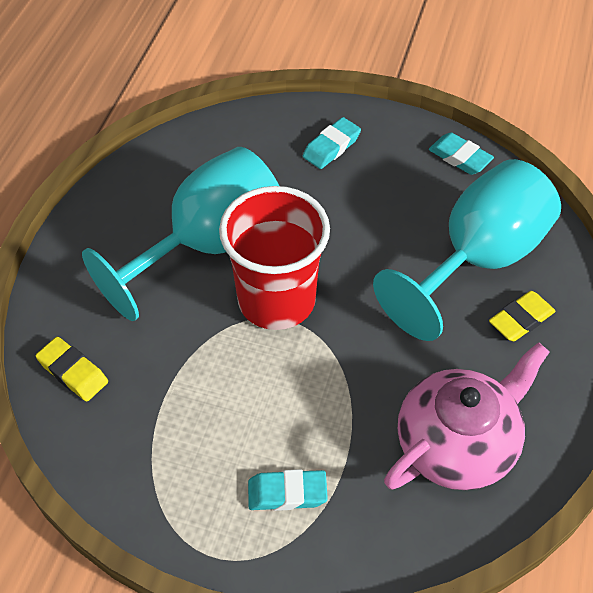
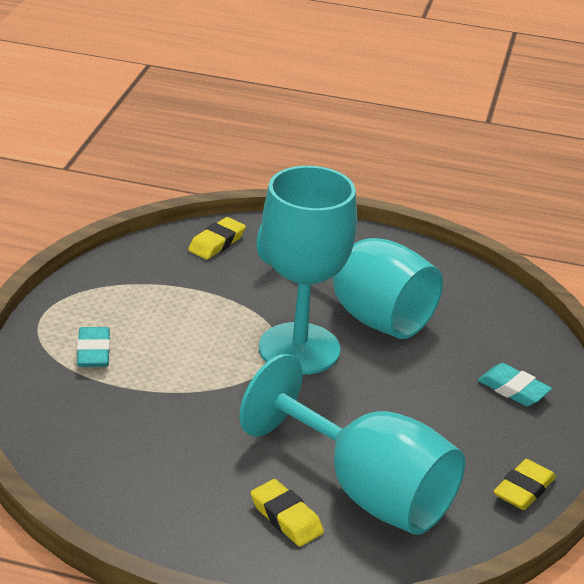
camera: 85 degrees right, 20 degrees down
red cup [219,186,330,330] -> turquoise goblet [259,166,357,375]
pink teapot [384,342,550,490] -> none
turquoise eraser [429,133,494,175] -> yellow eraser [494,459,556,510]

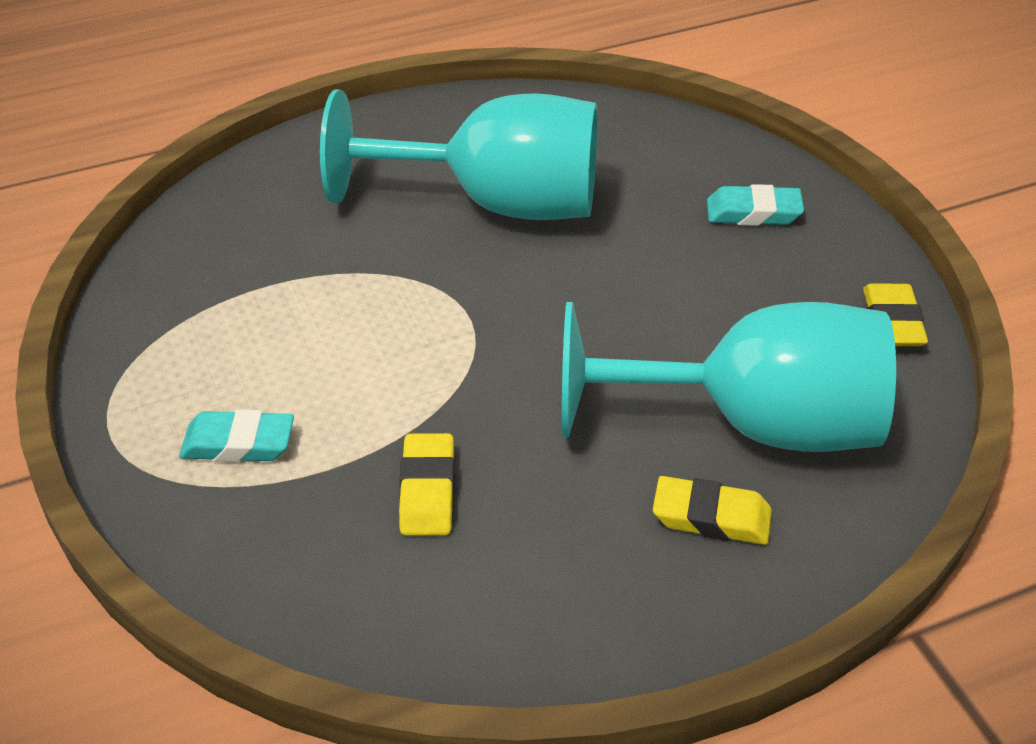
camera: 35 degrees left, 10 degrees up
turquoise eraser [77,327,110,367] -> turquoise eraser turned 45 degrees counterclockwise [179,409,294,462]
yellow eraser [188,217,246,259] -> yellow eraser moved to [399,433,455,536]
turquoise goblet [259,166,357,375] -> none

